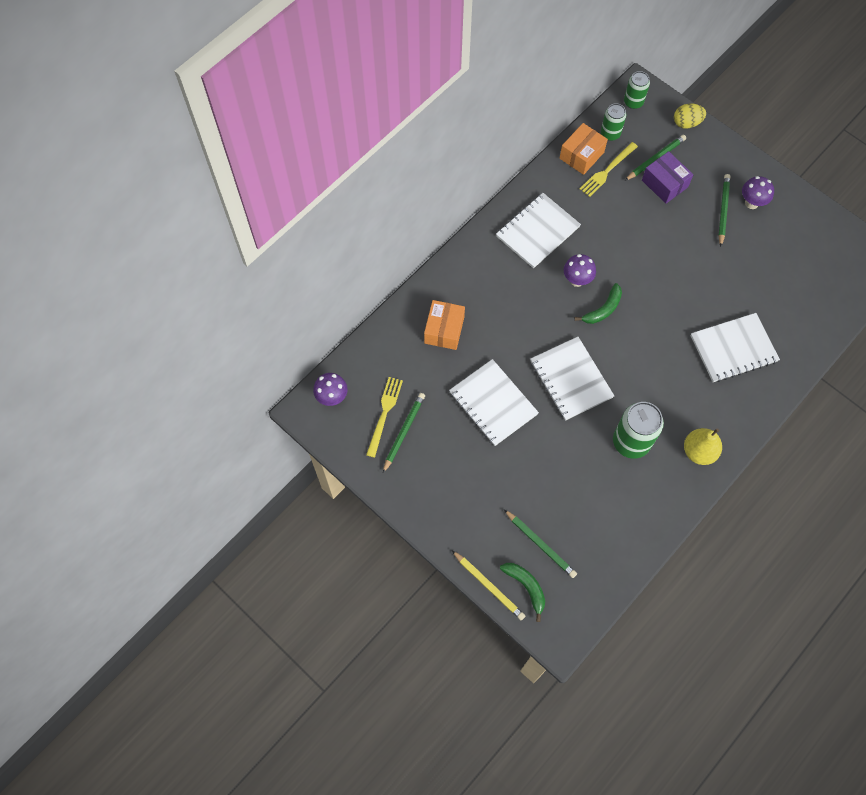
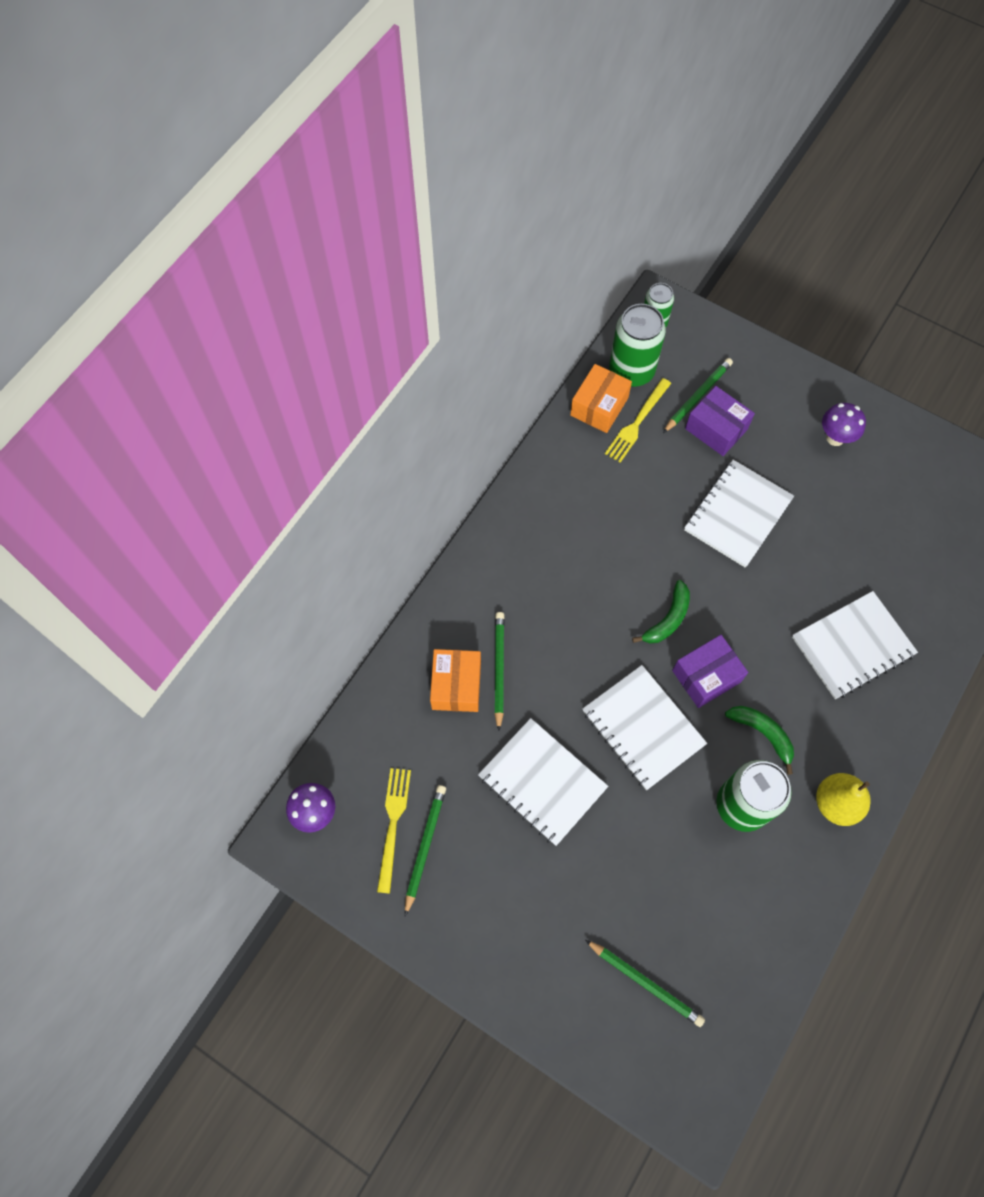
camera: 10 degrees left, 0 degrees up
yellow pencil [452,550,525,620] -> none
white notebook [496,193,581,268] -> white notebook moved to [684,460,794,567]
green banana [500,563,545,622] -> green banana moved to [725,706,794,775]
purple mushroom [564,254,596,287] -> none
green can [601,103,626,141] -> green can [609,304,666,387], size x1.66
yellow egg [674,104,706,129] -> none
green pencil [718,174,730,247] -> green pencil moved to [495,612,505,731]
none -> purple box [672,635,748,708]

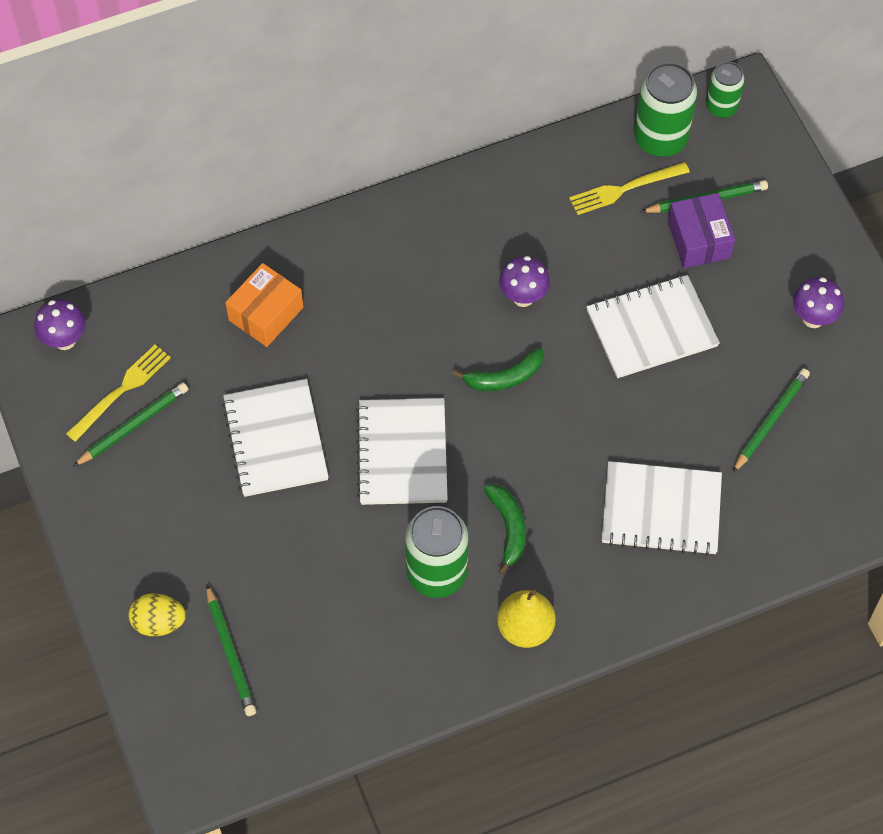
camera: 35 degrees right, 5 degrees down
green pencil [495,612,505,731] -> green pencil moved to [733,368,810,473]
orange box [570,364,632,433] -> none
purple box [672,635,748,708] -> none
none -> yellow egg [129,593,186,636]
none -> purple mushroom [499,256,550,307]

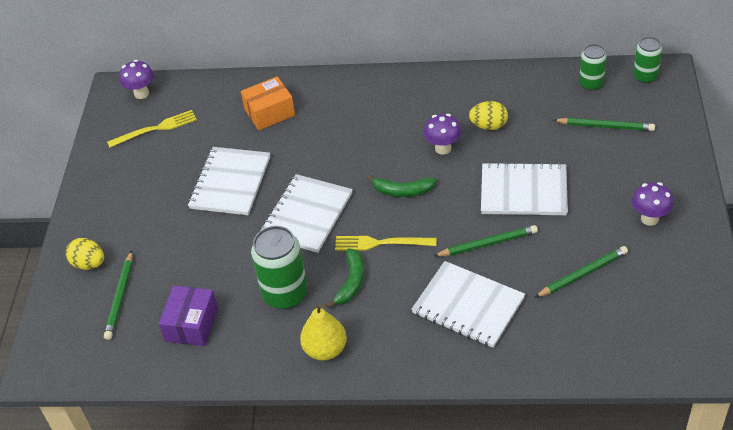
camera: 30 degrees right, 15 degrees down
green pencil [73,383,188,467] -> green pencil moved to [434,225,538,256]
yellow fork [569,162,690,215] -> yellow fork moved to [335,236,437,250]
green can [634,62,697,157] -> green can [579,44,607,91], size x0.60
purple box [668,193,735,268] -> purple box moved to [159,286,218,346]
none -> yellow egg [469,101,508,130]

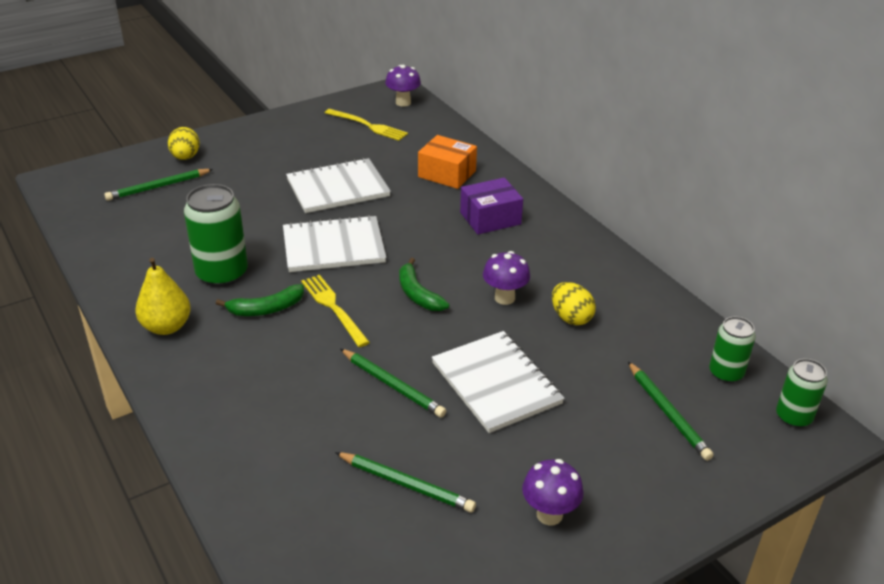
camera: 50 degrees right, 10 degrees down
purple box [159,286,218,346] -> purple box moved to [460,178,523,234]
white notebook [411,261,525,348] -> none

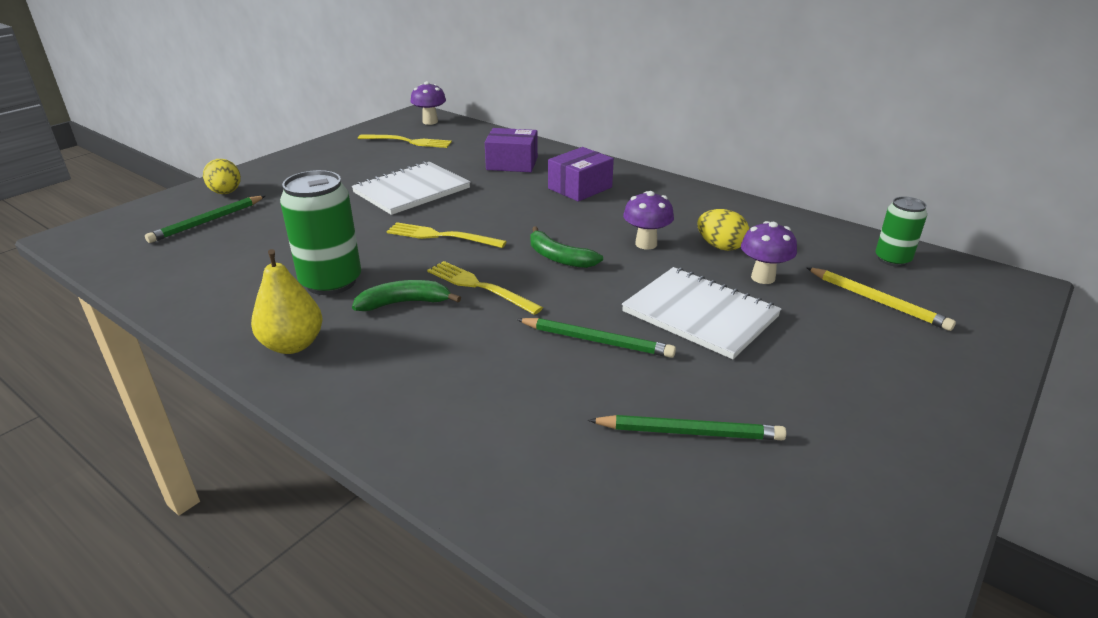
camera: 20 degrees left, 5 degrees down
green banana [216,284,304,316] -> green banana turned 150 degrees counterclockwise [352,280,461,311]
white notebook [283,215,386,272] -> yellow fork [387,222,507,248]
orange box [418,135,477,189] -> purple box [485,128,538,172]
purple mushroom [522,459,584,525] -> purple mushroom moved to [741,221,797,284]
green pencil [628,361,714,461] -> yellow pencil [806,267,956,331]
green can [776,359,828,428] -> none

